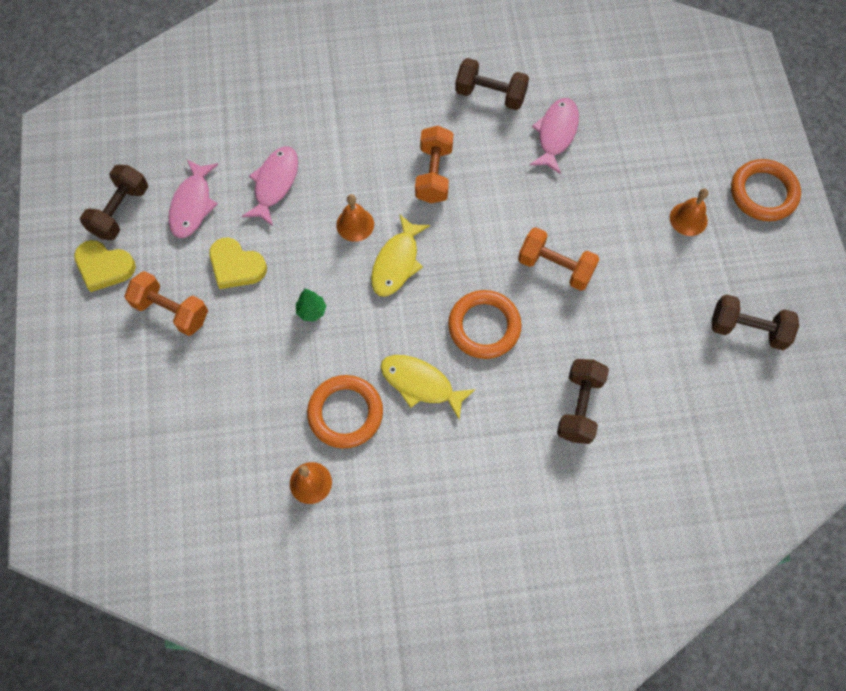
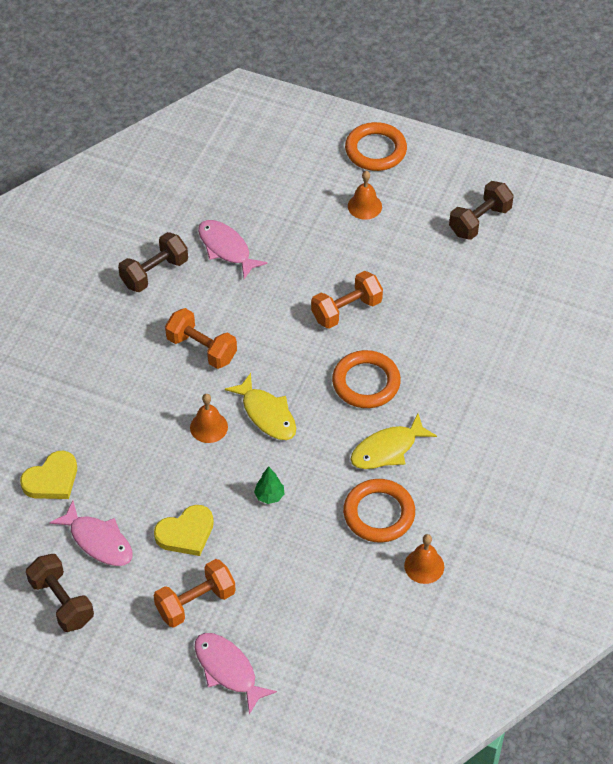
camera: 60 degrees left, 15 degrees down
yellow heart [74,240,136,292] -> yellow heart moved to [20,451,77,499]
pink fish [242,147,298,226] -> pink fish moved to [195,633,277,715]
brown dumbbell [557,359,609,444] -> none

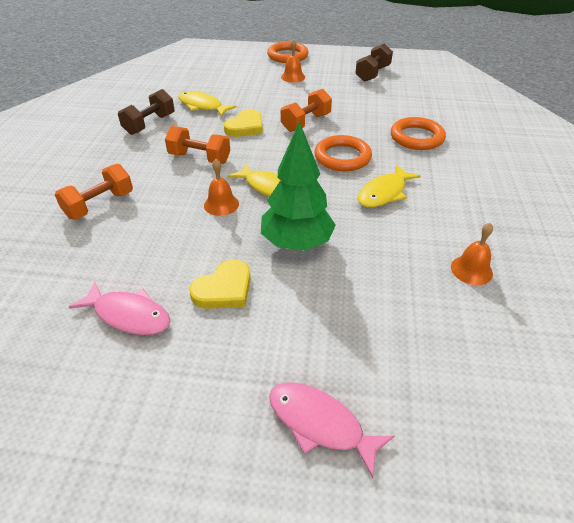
camera: 15 degrees left, 10 degrees down
yellow heart [20,451,77,499] -> yellow heart moved to [224,109,263,137]
brown dumbbell [26,554,94,632] -> none
orange dumbbell [154,559,236,628] -> orange dumbbell moved to [55,164,133,219]
pink fish [198,220,268,279] -> yellow fish [178,91,237,117]
green tree [254,466,284,504] -> green tree [261,121,336,251], size x2.44
orange ring [343,479,415,543] -> orange ring moved to [391,117,446,150]

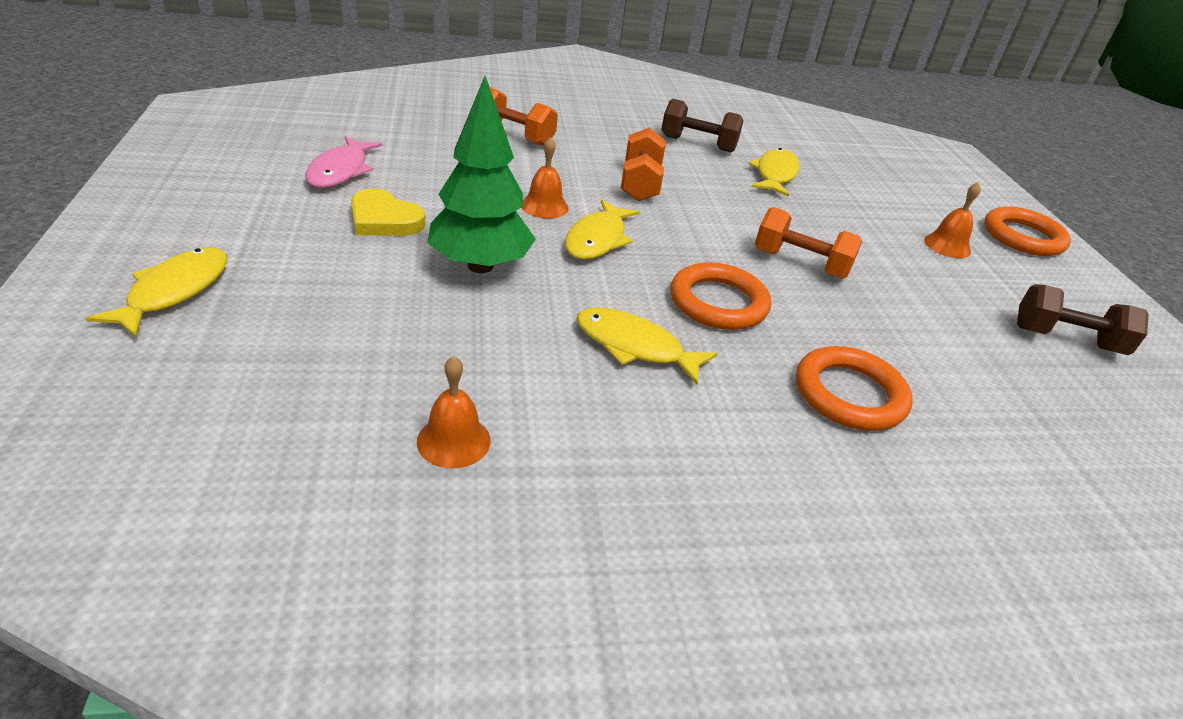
camera: 70 degrees right, 5 degrees down
yellow heart [224,109,263,137] -> none
pink fish [269,382,394,478] -> yellow fish [86,247,228,337]

